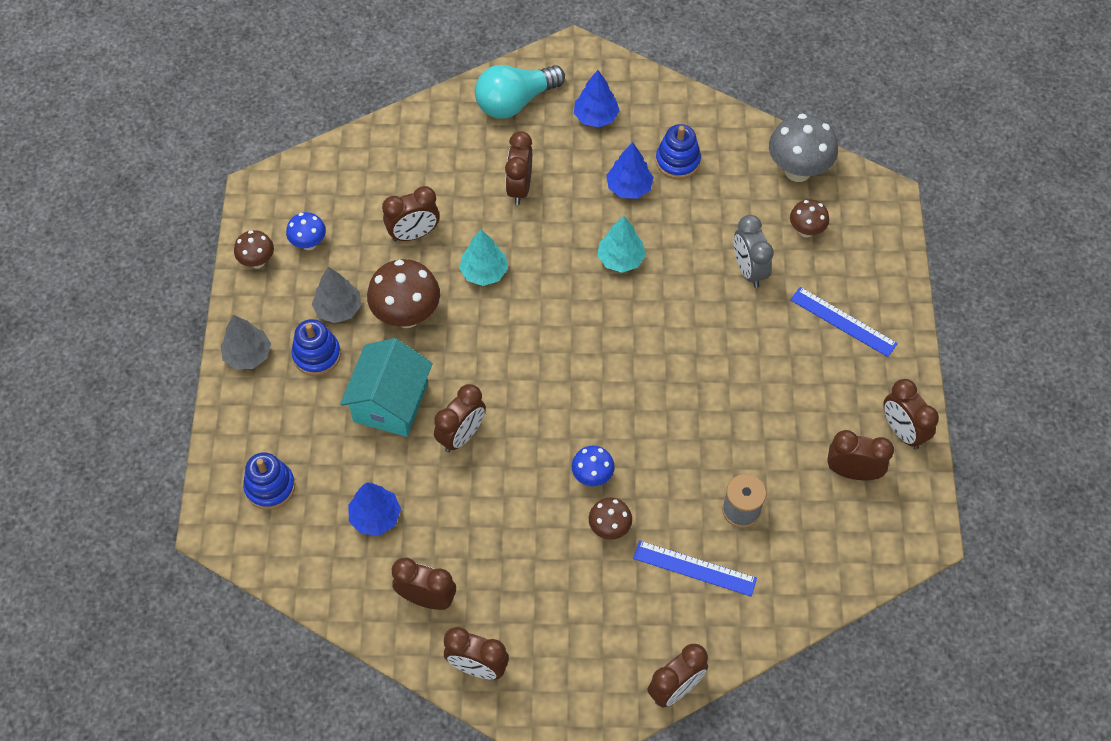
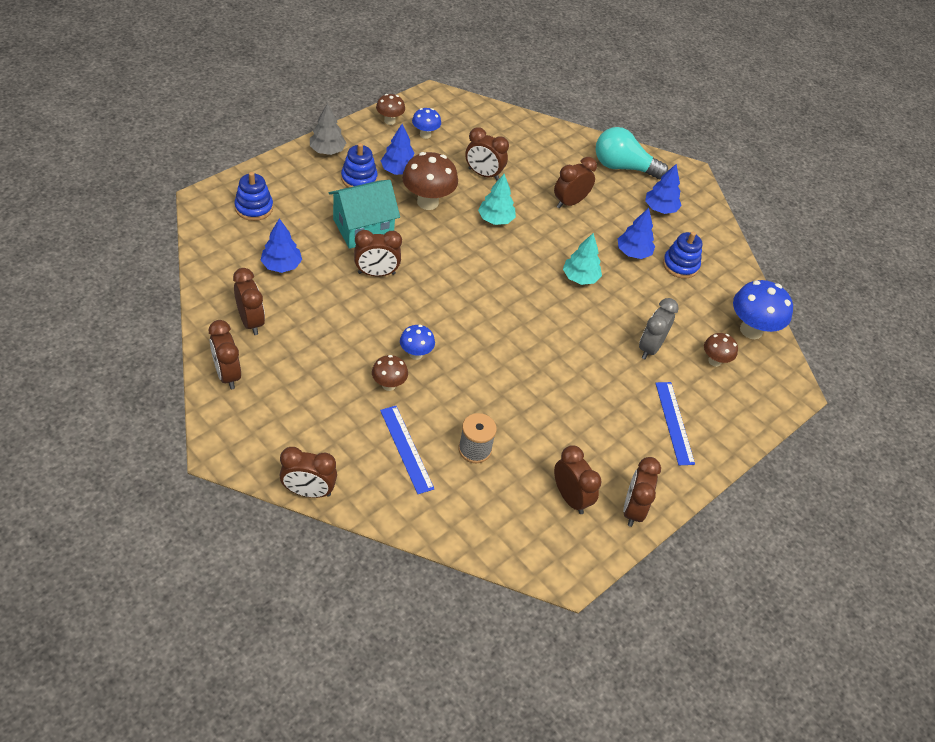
camera: 40 degrees right, 10 degrees down
grey tree [312,267,361,323] -> blue tree [381,124,415,175]
grey mushroom [769,114,838,182] -> blue mushroom [733,280,793,339]

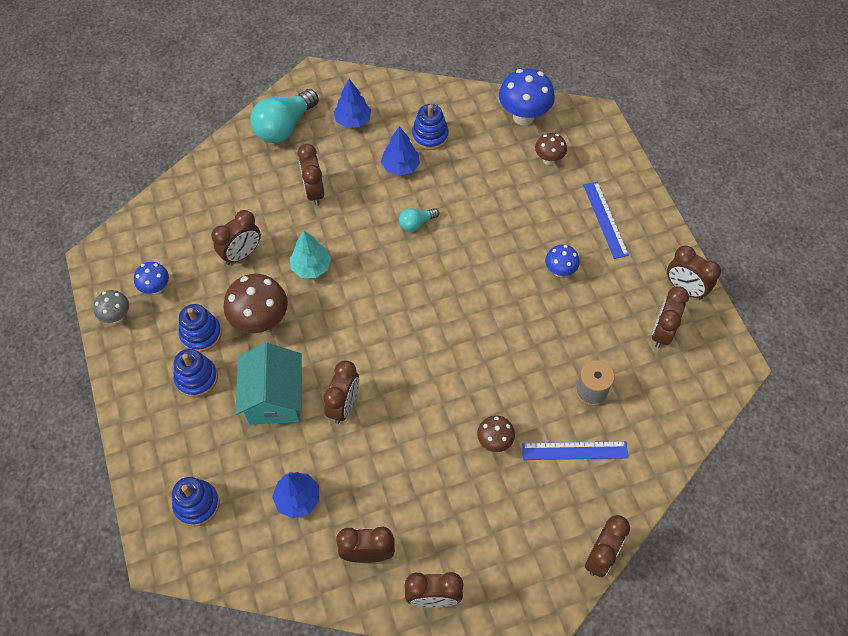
camera: 60 degrees left, 10 degrees up
grey tree [310,103,346,155] -> none
brown mushroom [376,94,405,125] -> grey mushroom [93,290,129,323]
blue tree [381,124,415,175] -> blue stacking toy [179,304,222,352]
blue mushroom [400,325,435,360] -> blue mushroom moved to [545,245,580,277]
brown clock [554,445,602,514] -> brown clock turned 60 degrees counterclockwise [652,286,689,348]
turquoise tree [563,233,602,285] -> turquoise light bulb [399,208,439,232]
grey clock [639,298,679,359] -> none
blue ruler [656,382,695,465] -> blue ruler turned 60 degrees clockwise [583,182,629,259]

